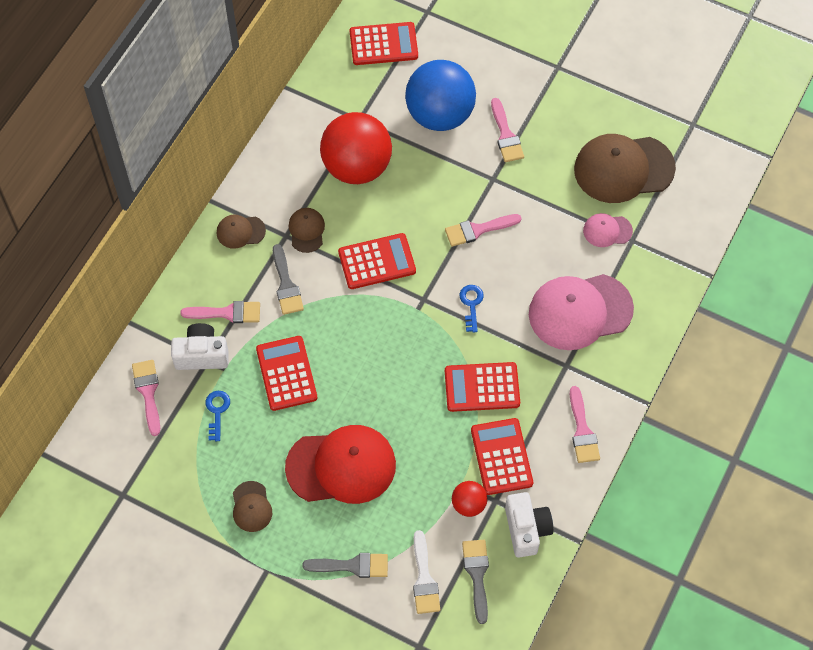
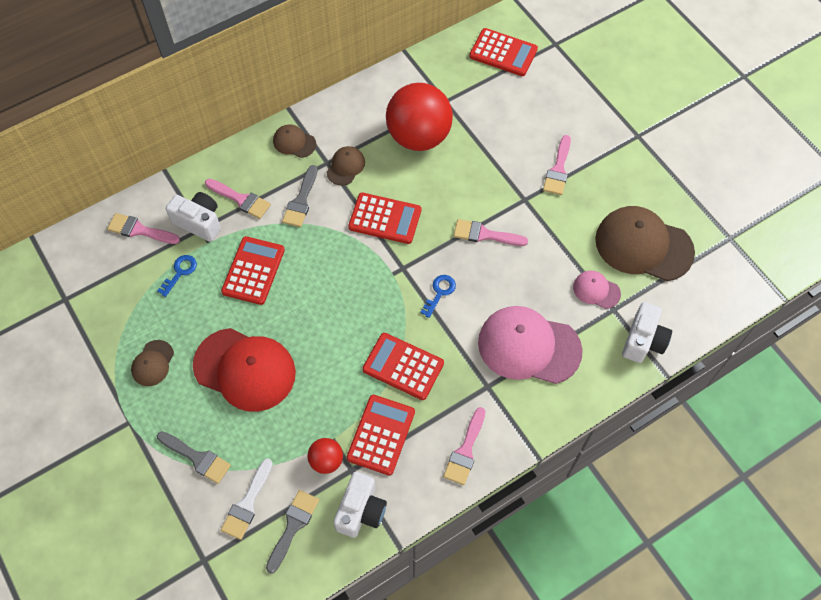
camera: 30 degrees right, 0 degrees up
pink brush [132,360,160,436] -> pink brush turned 90 degrees counterclockwise [107,213,180,244]
blue ball [405,60,476,131] -> none
none -> white camera [622,302,672,363]

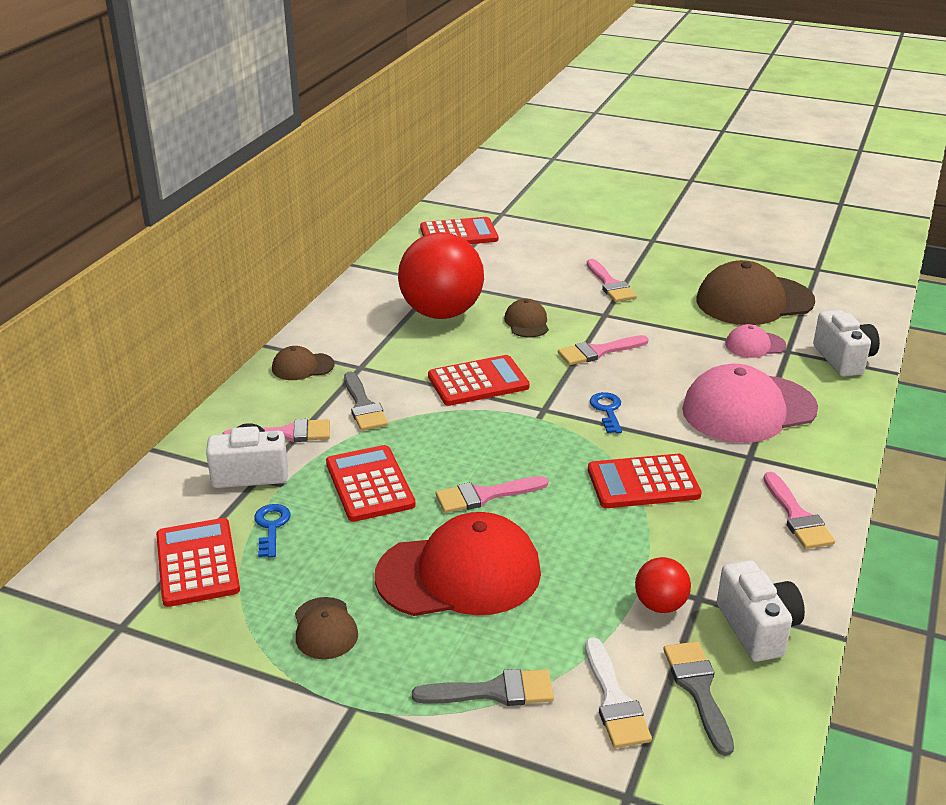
camera: 35 degrees left, 30 degrees down
pink brush [107,213,180,244] -> pink brush moved to [436,476,548,513]
brown cap [327,146,365,186] -> brown cap moved to [504,299,549,337]
red calculator [347,395,415,476] -> red calculator moved to [156,518,240,607]

